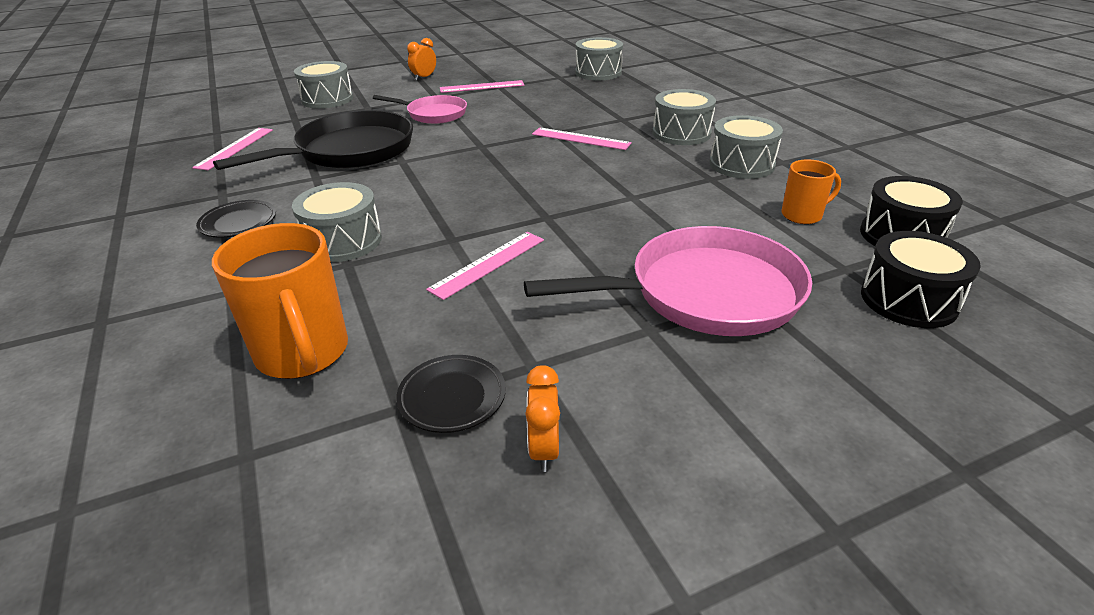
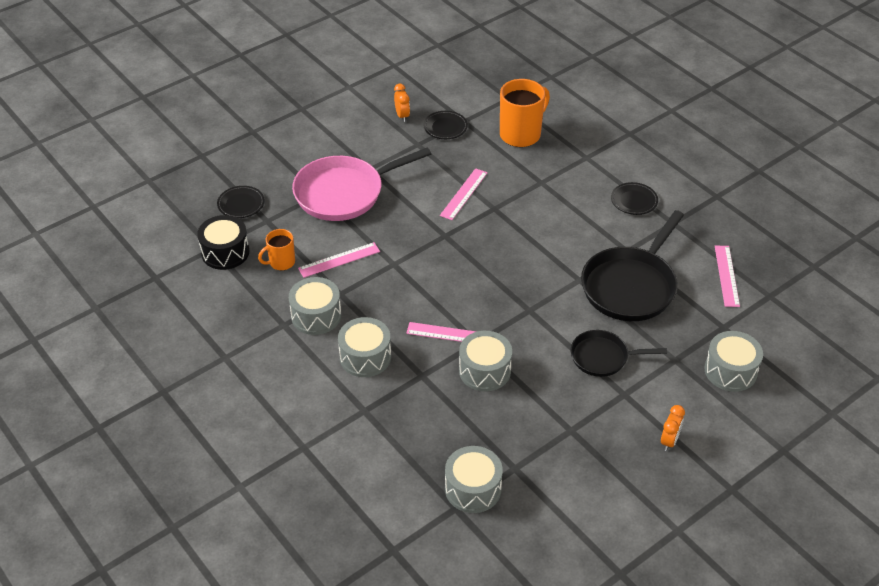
camera: 165 degrees right, 10 degrees up
orange mug [212,223,348,379] -> orange mug turned 90 degrees clockwise [500,79,550,147]
grey drum [292,182,382,262] -> grey drum moved to [459,331,512,391]
pink pan [373,95,467,124] -> black pan [571,330,667,377]
pink ruler [440,80,524,93] -> pink ruler moved to [298,242,380,278]
black drum [861,231,981,328] -> black plate [217,186,265,218]

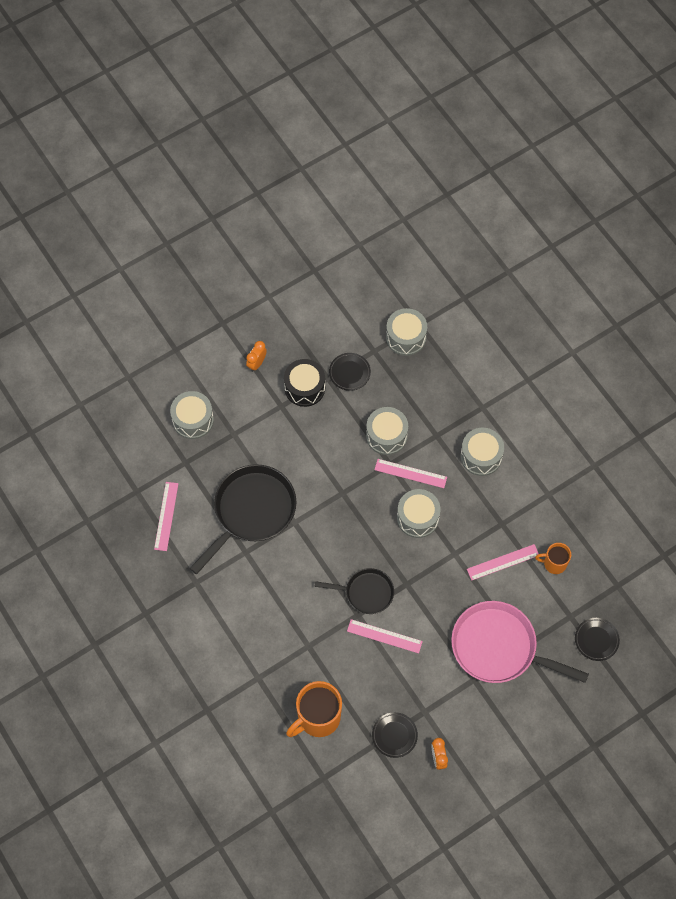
camera: 175 degrees left, 20 degrees up
black drum [197,215,249,270] -> black drum moved to [284,359,325,407]
orange mug [258,229,295,270] -> orange mug turned 150 degrees counterclockwise [535,543,571,574]
grey drum [289,277,341,335] -> grey drum moved to [397,489,441,538]
pink pan [292,148,431,221] -> pink pan turned 135 degrees counterclockwise [451,601,589,683]
pink ruler [440,168,487,220] -> pink ruler turned 75 degrees clockwise [347,619,423,653]
black pan [571,330,667,377] -> black pan moved to [315,568,394,614]
black plate [611,182,658,215] -> black plate moved to [329,353,371,391]

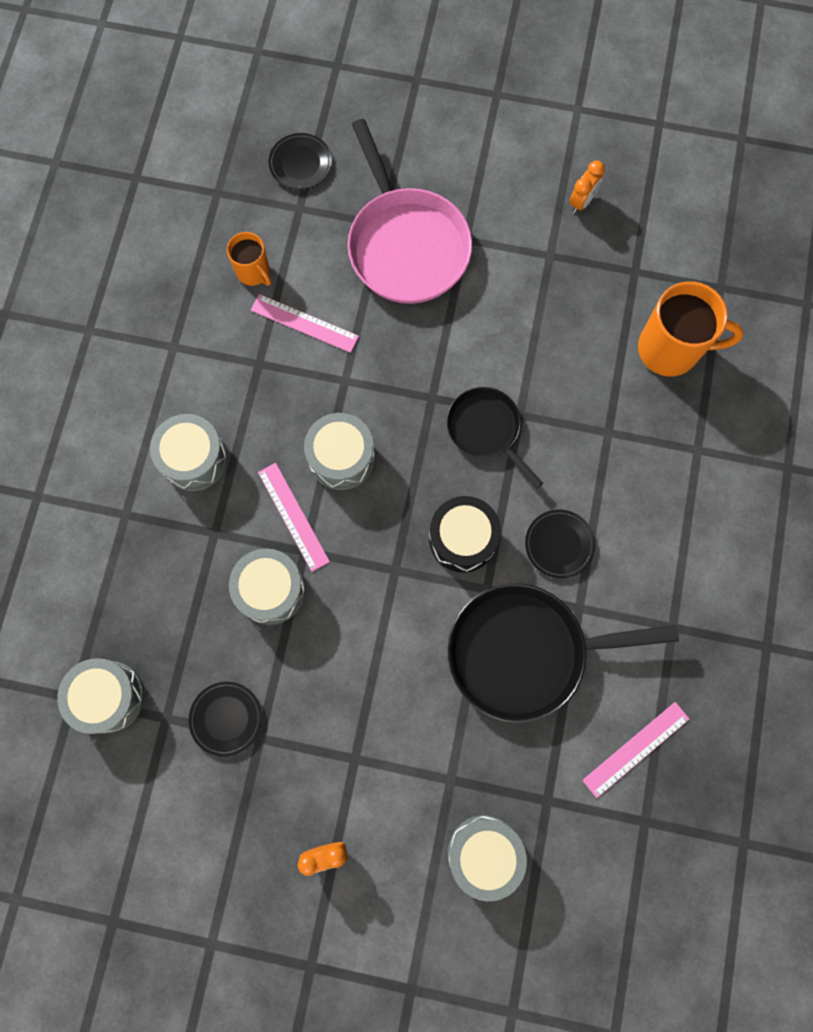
camera: 135 degrees left, 10 degrees up
black drum [284,359,325,407] -> black drum moved to [429,496,501,573]
pink ruler [347,619,423,653] -> none
black plate [372,712,418,758] -> black plate moved to [525,510,596,579]

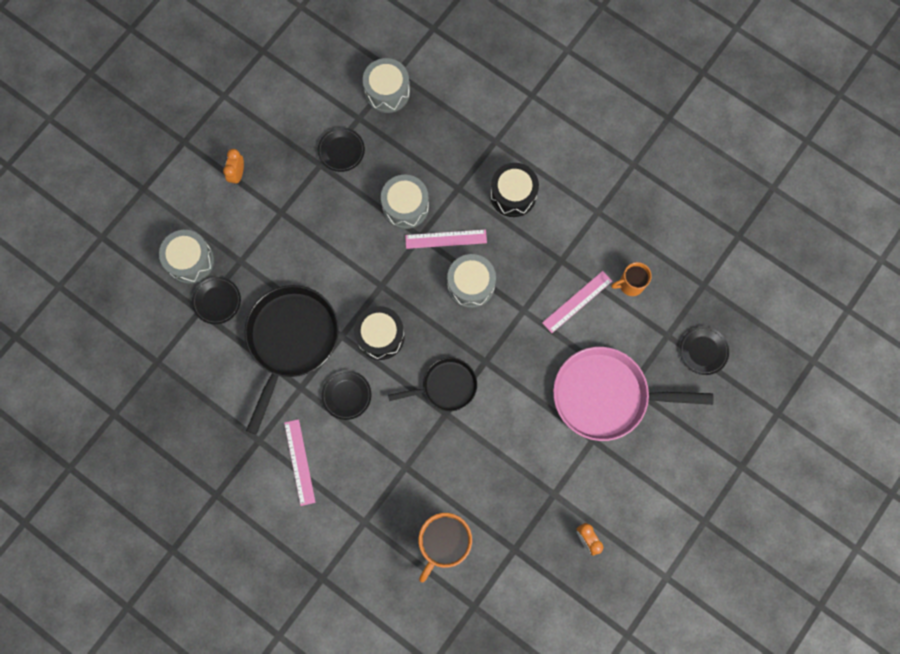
camera: 115 degrees right, 0 degrees up
grey drum [150,414,228,491] -> black drum [490,163,539,217]
pink ruler [582,702,690,798] -> pink ruler moved to [284,419,316,506]
none -> black plate [192,277,241,324]

